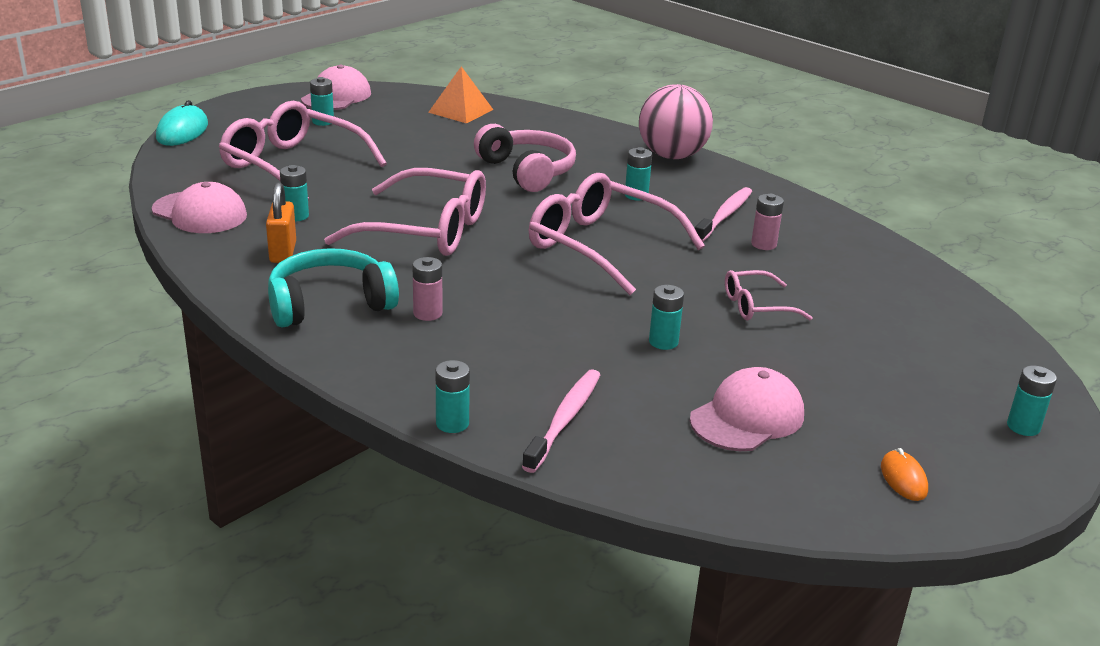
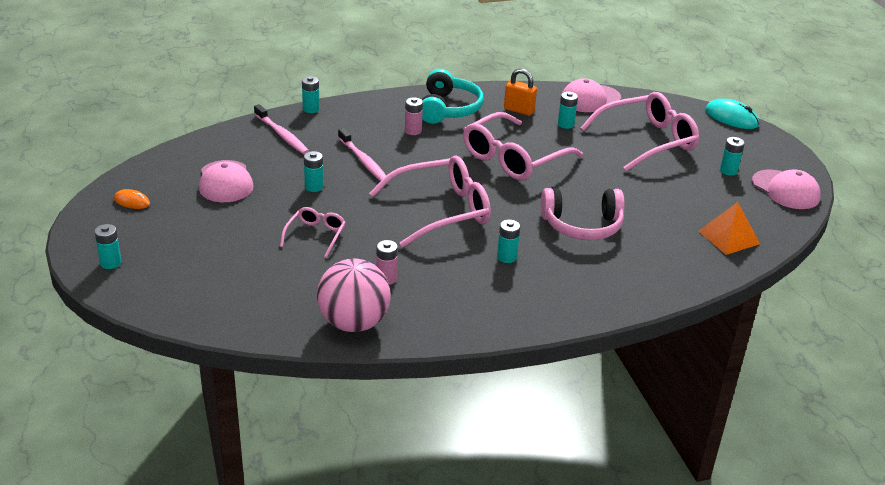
camera: 120 degrees right, 5 degrees up
pink ball [639,84,713,159] -> pink ball moved to [317,258,391,332]
pink toothbrush [695,187,752,242] -> pink toothbrush moved to [338,128,386,181]

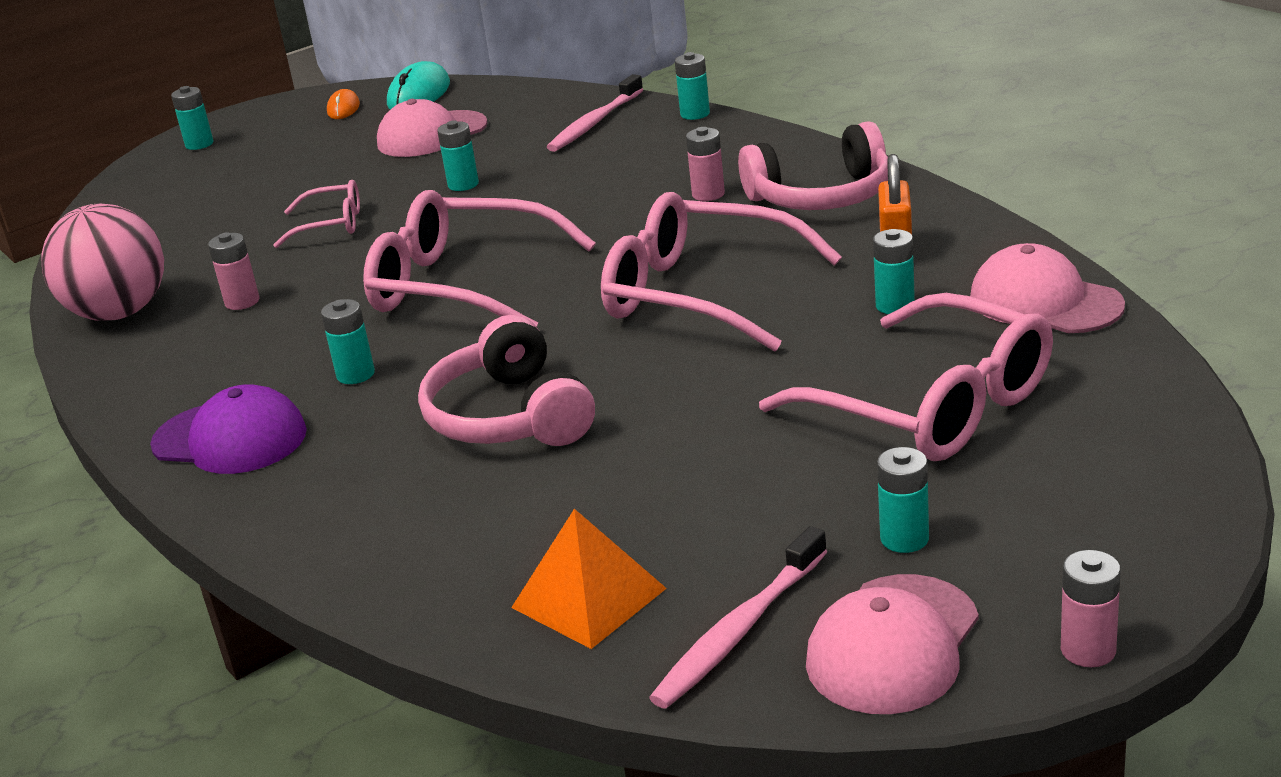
camera: 75 degrees right, 5 degrees down
pink toothbrush [338,128,386,181] -> pink toothbrush moved to [649,526,827,709]
pink glasses [369,155,491,248] -> pink glasses turned 150 degrees clockwise [363,190,596,327]
turquoise headphones [422,69,484,124] -> pink headphones [738,121,888,210]
turquoise mouse [705,99,759,129] -> turquoise mouse moved to [387,61,450,110]
none -> purple cap [150,384,307,474]
none -> pink battery [1061,550,1121,667]

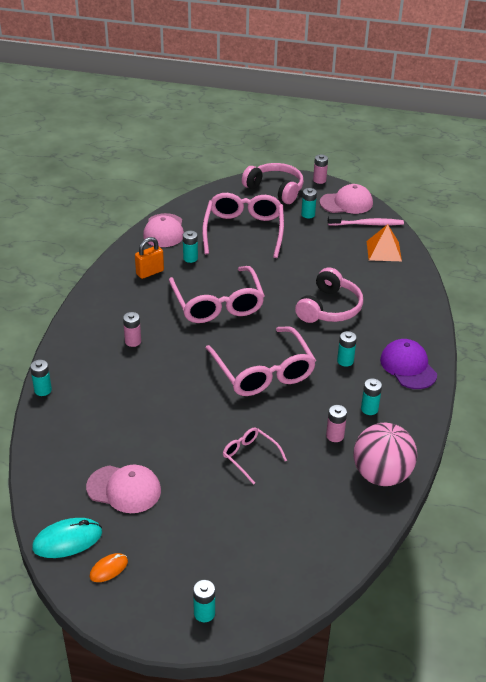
camera: 135 degrees left, 10 degrees up
turquoise battery [437,120,479,191] -> turquoise battery moved to [361,378,382,415]
pink toothbrush [547,74,643,152] -> none
pink headphones [738,121,888,210] -> pink headphones moved to [242,163,304,204]

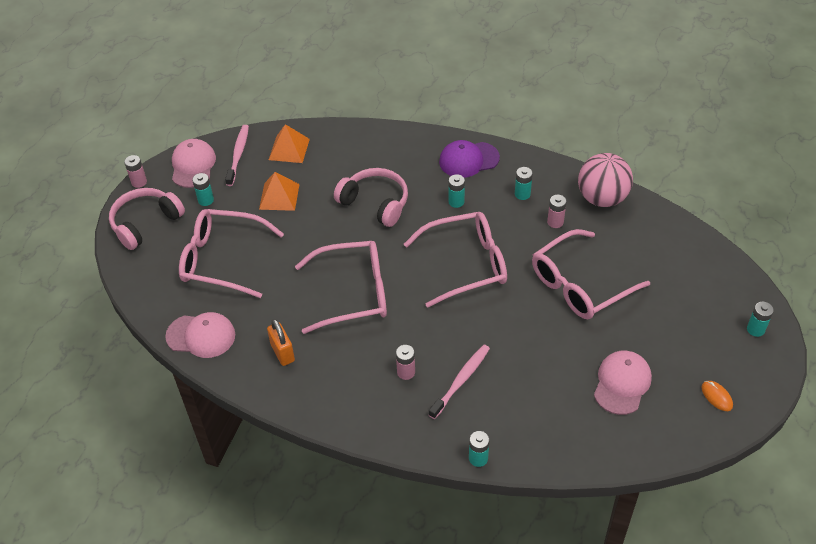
camera: 80 degrees left, 10 degrees up
turquoise mouse [32,518,102,558] -> none
turquoise battery [183,231,198,263] -> none
pink glasses [223,427,287,485] -> pink glasses [532,229,650,319], size x1.99
none -> orange pyramid [259,172,300,211]
none -> pink toothbrush [429,345,490,419]

